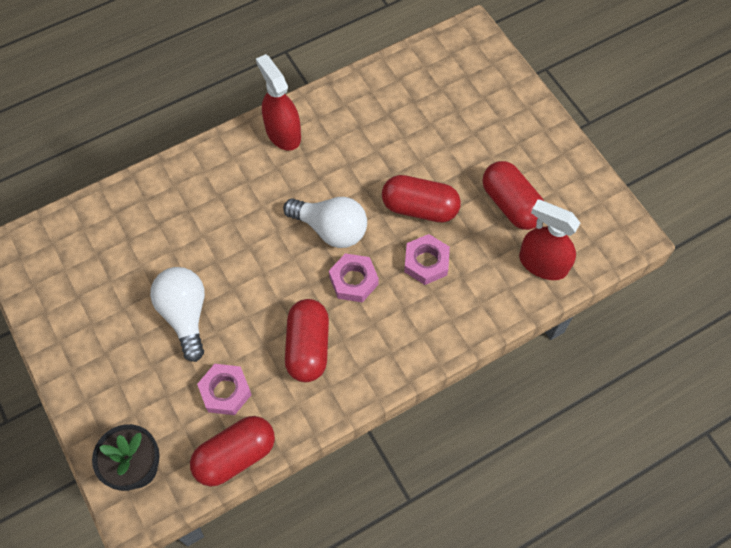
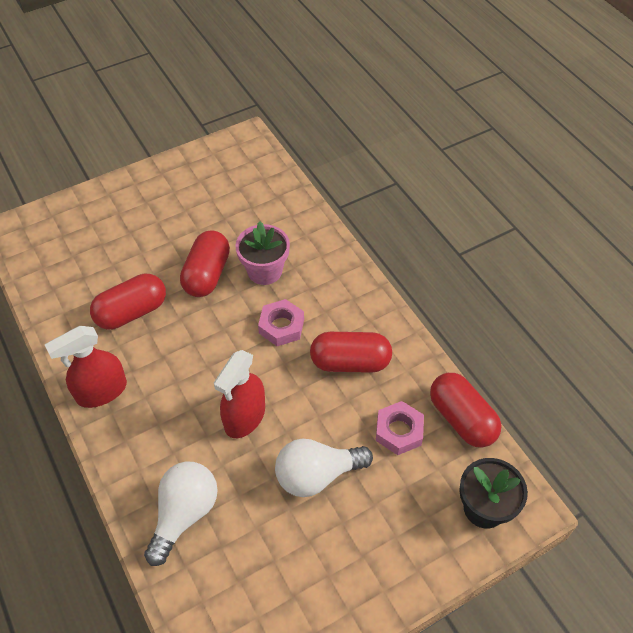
camera: 90 degrees left, 10 degrees down
white light bulb [283,197,367,248] -> white light bulb moved to [144,462,218,566]
pink nut [404,234,450,285] -> pink flower pot [235,221,290,285]
red capsule [483,161,544,230] -> red capsule moved to [90,274,166,330]
red spray bottle [519,199,580,280] -> red spray bottle moved to [214,350,265,438]

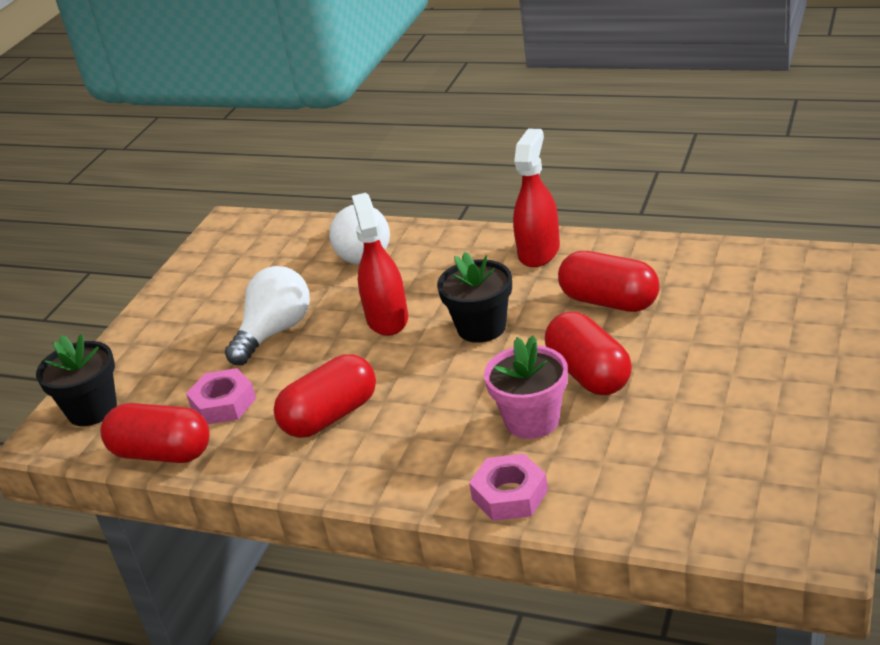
camera: 145 degrees right, 20 degrees down
red capsule [90,274,166,330] -> red capsule turned 75 degrees counterclockwise [558,251,660,312]
pink nut [258,299,304,346] -> pink nut moved to [469,454,548,521]
none -> black flower pot [437,252,512,343]

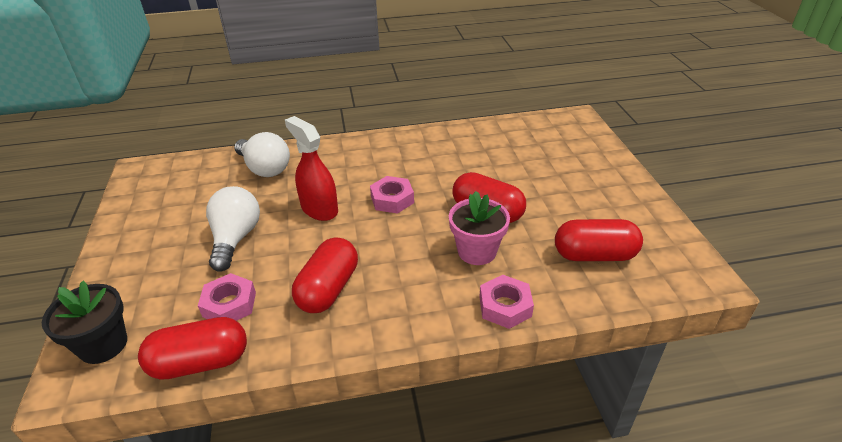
camera: 35 degrees left, 5 degrees up
black flower pot [437,252,512,343] -> pink nut [370,176,414,214]
red spray bottle [513,129,560,267] -> none
red capsule [558,251,660,312] -> red capsule moved to [555,219,643,261]

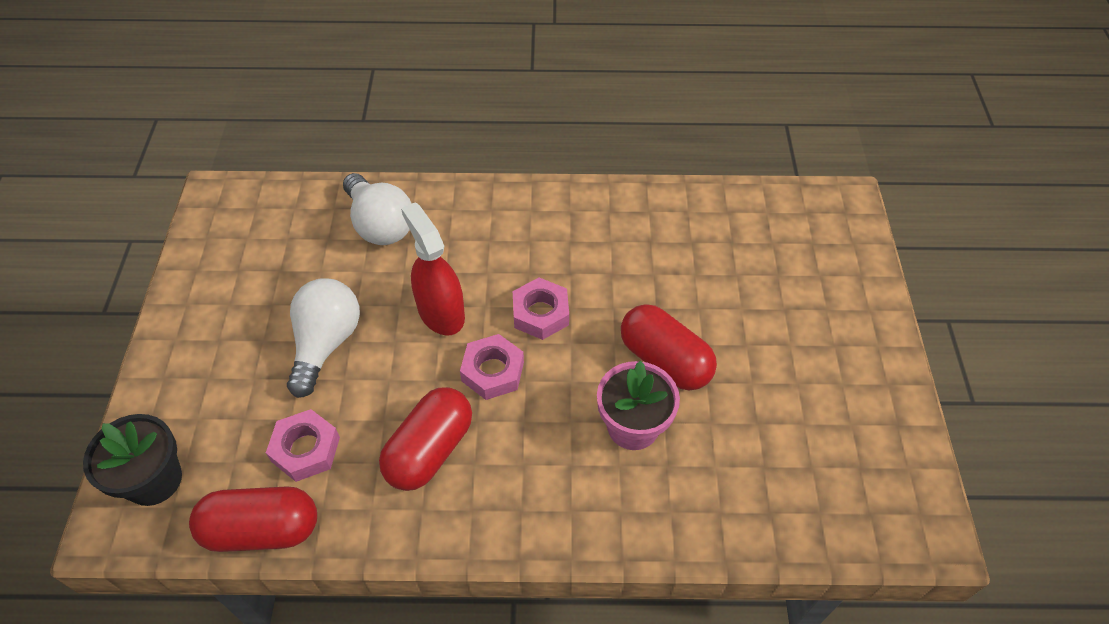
camera: 10 degrees right, 15 degrees up
pink nut [479,275,534,329] -> pink nut moved to [460,334,524,400]
red capsule [555,219,643,261] -> none

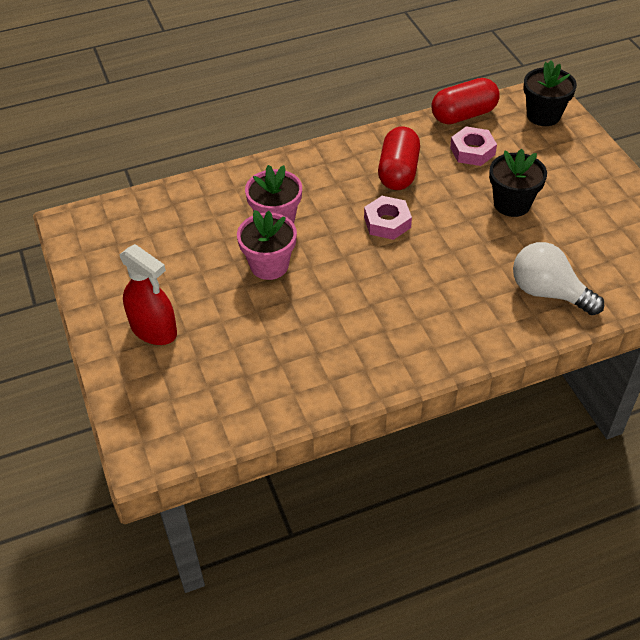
camera: 160 degrees right, 5 degrees down
white light bulb [287,278,360,398] -> black flower pot [489,149,547,217]
red spray bottle [401,202,465,335] -> red spray bottle moved to [120,244,177,345]
pink nut [513,278,569,340] -> none
red capsule [621,304,717,390] -> pink flower pot [237,210,297,280]

